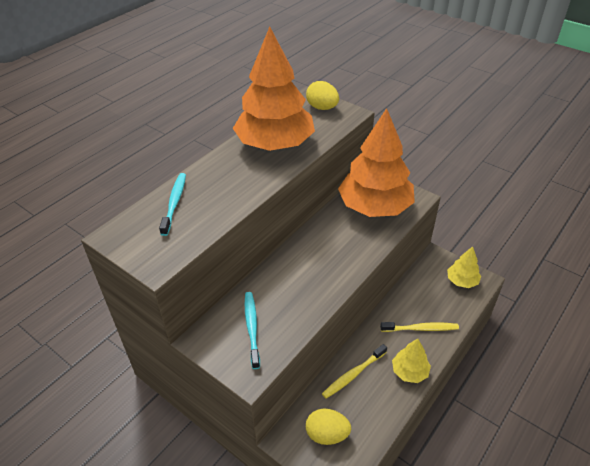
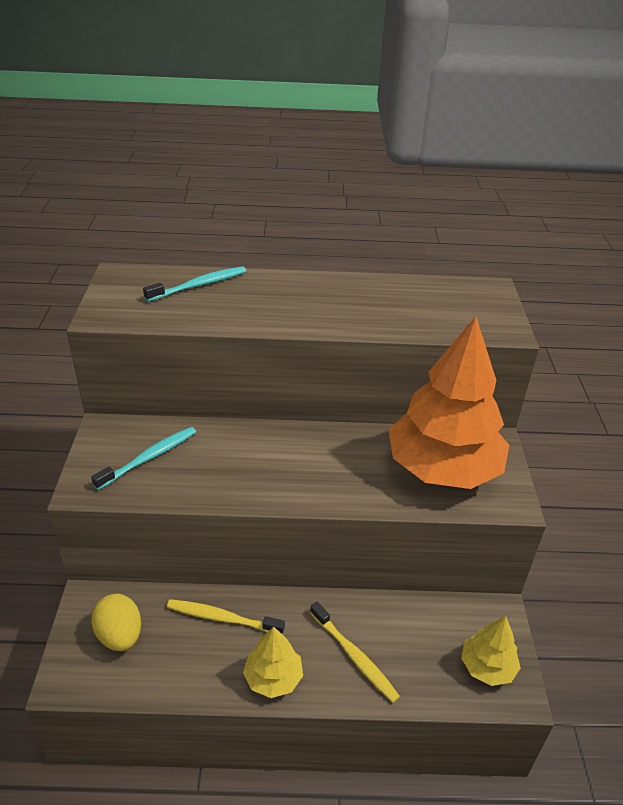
camera: 50 degrees right, 5 degrees down
orange tree [233,27,315,151] -> none
yellow egg [306,81,339,110] -> none

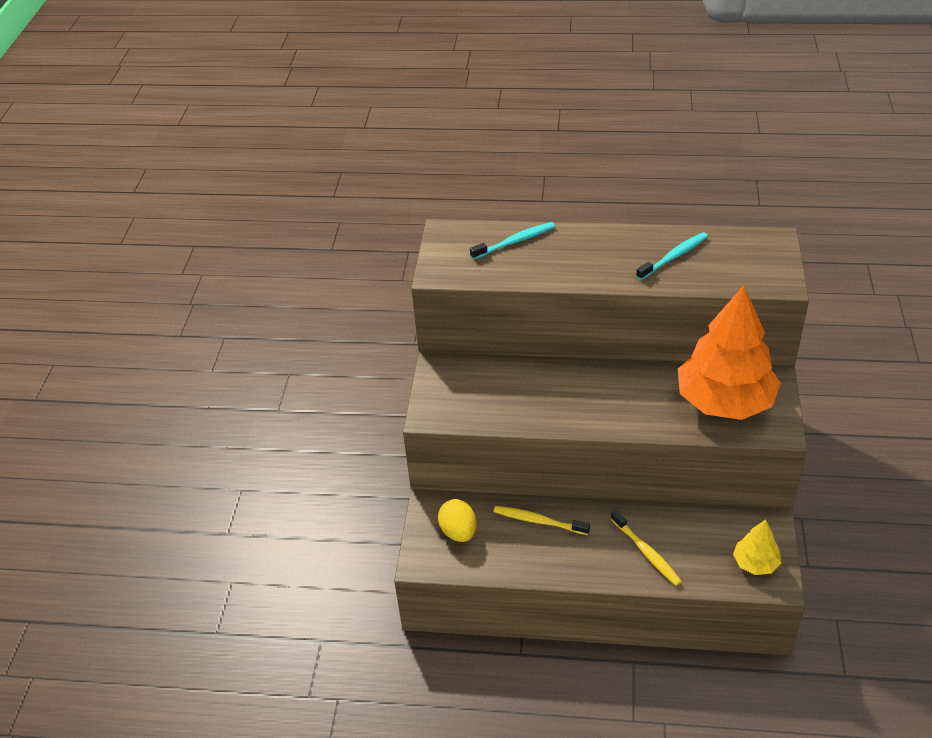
camera: 10 degrees right, 5 degrees up
turquoise toothbrush [91,427,196,490] -> turquoise toothbrush moved to [636,232,708,280]
yellow tree [243,627,303,698] -> none

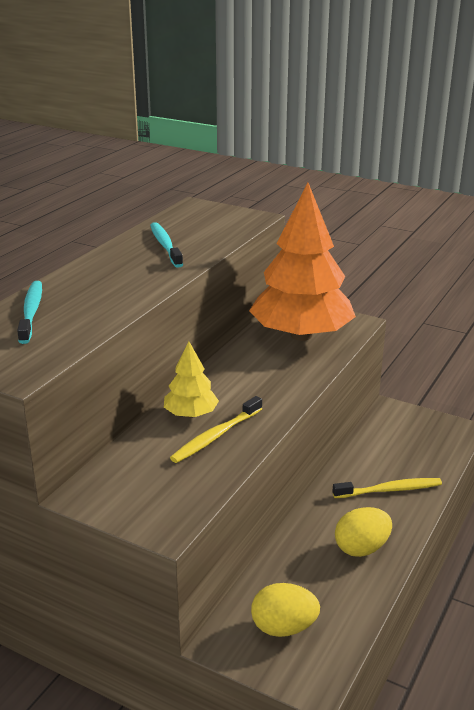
camera: 70 degrees left, 15 degrees down
yellow toothbrush [494,506,590,535] -> yellow toothbrush moved to [170,396,262,463]
yellow tree [733,519,781,575] -> yellow tree moved to [164,341,219,418]
none -> yellow egg [335,507,392,557]

